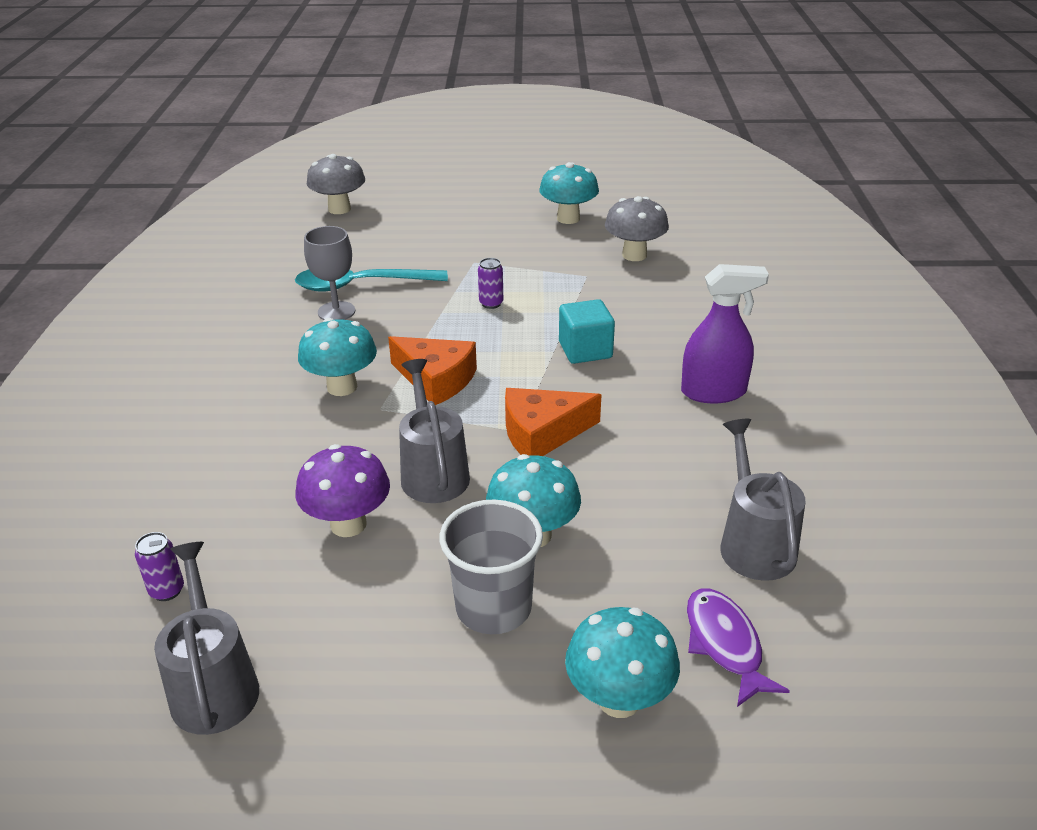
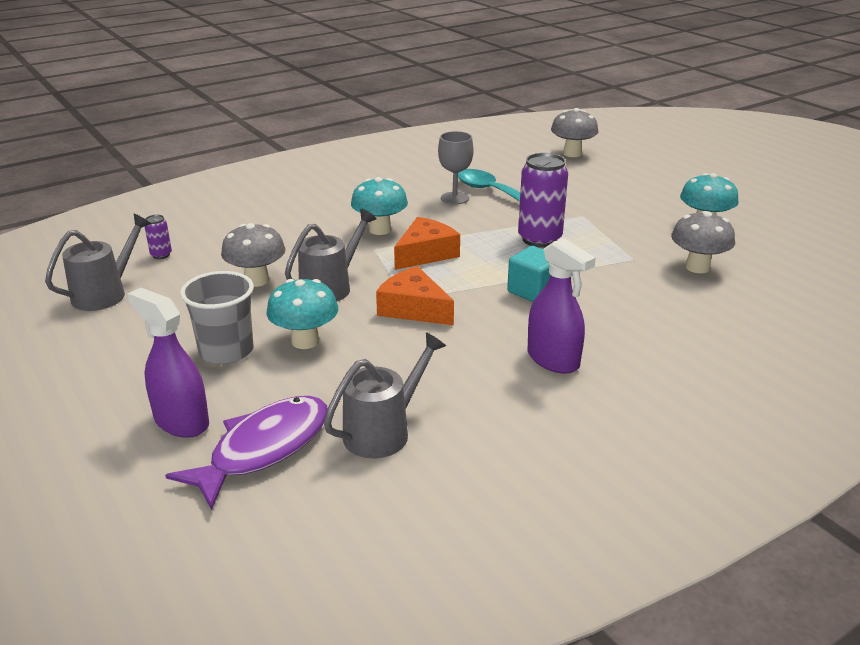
camera: 55 degrees right, 5 degrees down
purple mushroom [296,444,390,537] -> grey mushroom [221,223,286,287]
orange cheese [388,336,477,405] -> orange cheese turned 135 degrees counterclockwise [394,217,460,270]
purple can [478,258,503,309] -> purple can [518,153,568,248], size x2.15
turquoise mushroom [565,607,680,718] -> purple spray bottle [128,288,209,438]
purple fish [687,589,790,707] -> purple fish [165,396,327,510], size x1.54

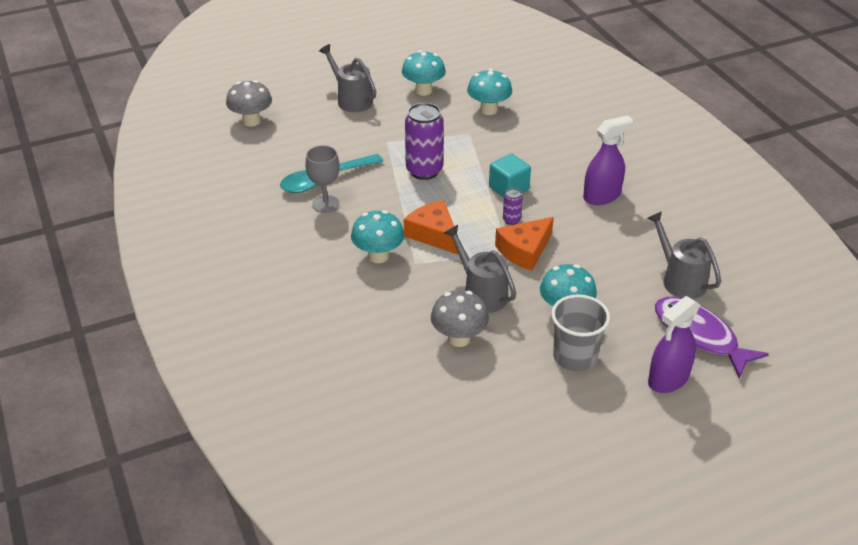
camera: 80 degrees left, 10 degrees up
grey watering can [45,214,151,311] -> grey watering can moved to [319,44,376,112]
purple can [144,215,172,259] -> purple can moved to [503,188,523,225]
grey mushroom [671,211,735,273] -> turquoise mushroom [467,69,512,115]

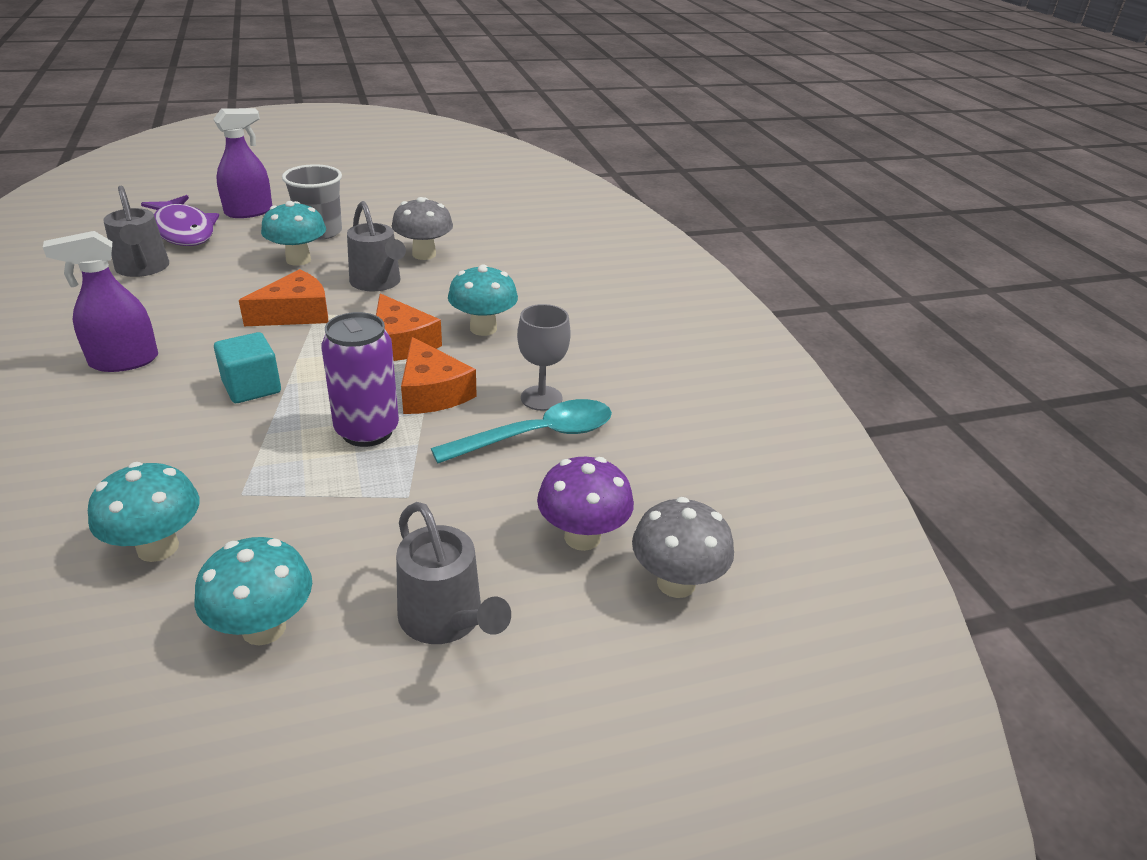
camera: 175 degrees left, 5 degrees down
purple can [503,188,523,225] -> none
none -> orange cheese [401,337,477,414]
none -> purple mushroom [537,457,634,551]

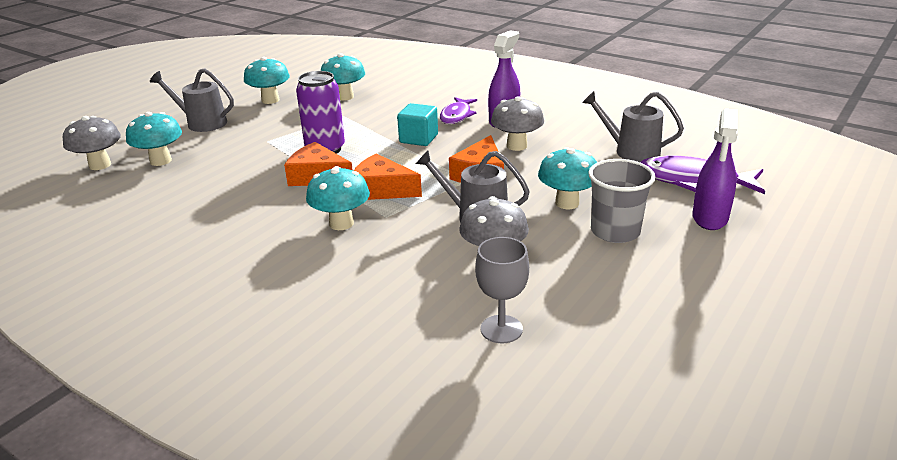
camera: 145 degrees right, 5 degrees down
turquoise spoon [431,399,612,463] -> none
grey goblet [517,304,571,411] -> grey goblet moved to [475,237,529,343]
purple mushroom [537,457,634,551] -> turquoise mushroom [126,112,182,166]
none -> purple fish [440,97,477,124]
none -> grey mushroom [491,96,544,151]

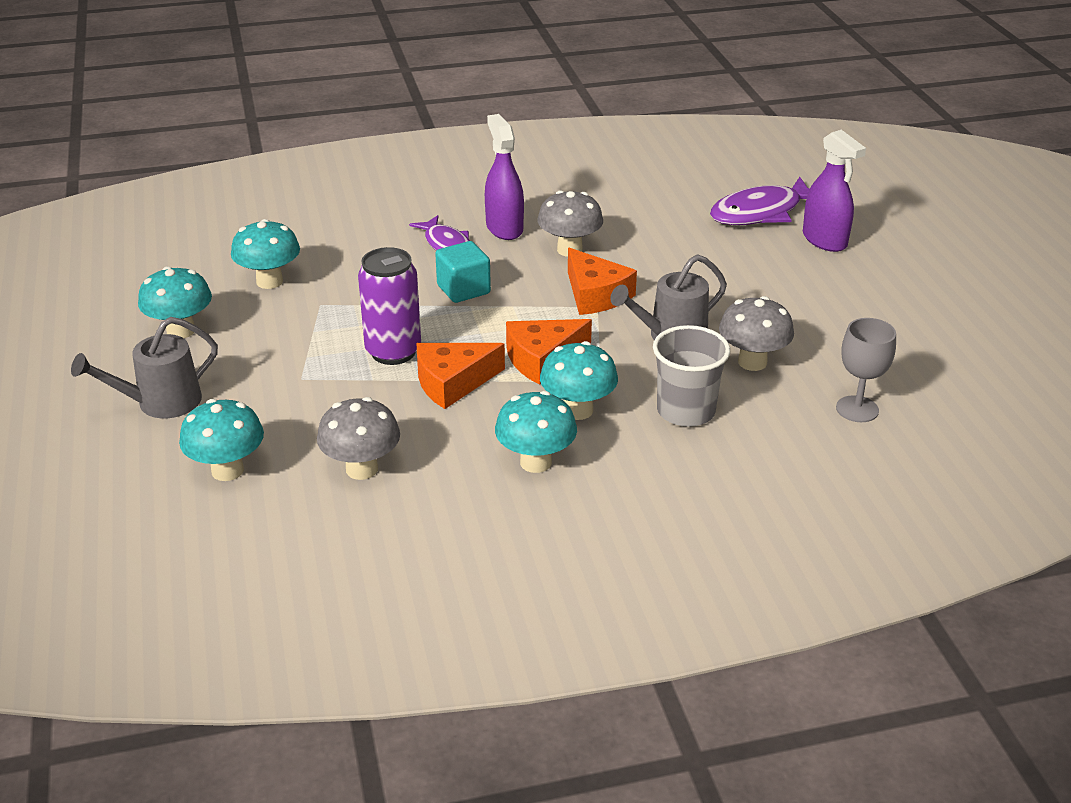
camera: 50 degrees left, 5 degrees up
grey mushroom [63,116,121,170] -> grey mushroom moved to [317,397,400,480]
turquoise mushroom [538,147,597,209] -> turquoise mushroom moved to [495,391,577,473]
grey watering can [582,91,684,162] -> none
grey cup [588,159,655,243] -> grey cup moved to [653,325,730,426]

